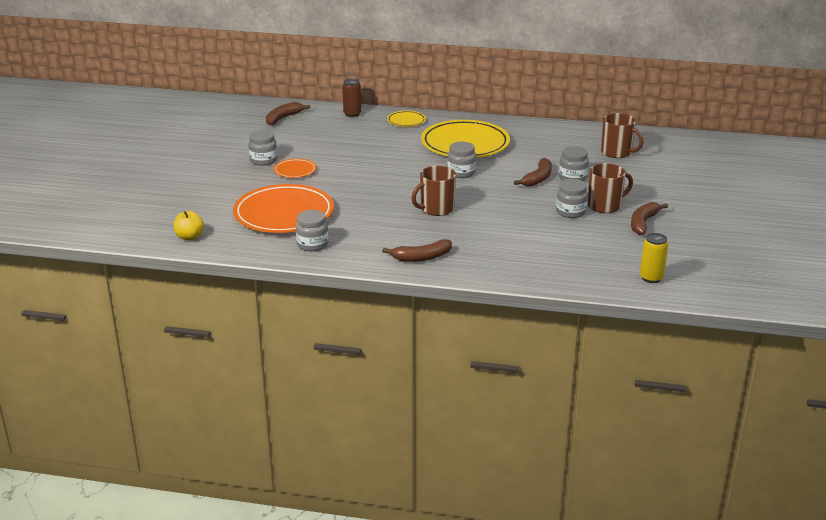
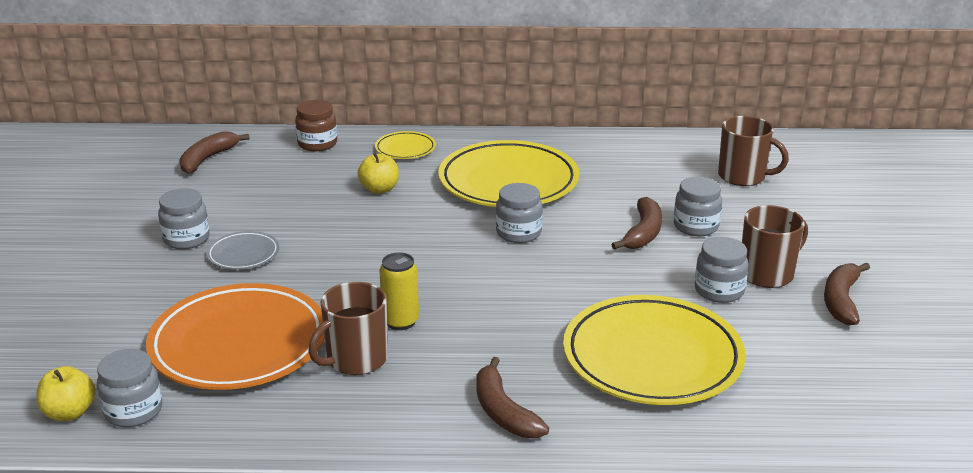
camera: 10 degrees left, 0 degrees up
orange plate [274,159,316,178] -> grey plate [206,231,279,270]
grey jar [296,210,329,251] -> grey jar moved to [97,349,162,427]
brown can [342,79,361,117] -> brown jar [295,100,337,151]
brown banana [382,239,452,262] -> brown banana turned 90 degrees clockwise [476,357,549,438]
brown mug [411,166,456,216] -> brown mug moved to [308,282,388,375]
yellow can [640,233,668,283] -> yellow can moved to [379,252,419,330]
none -> yellow apple [358,153,399,194]
none -> yellow plate [563,295,746,405]

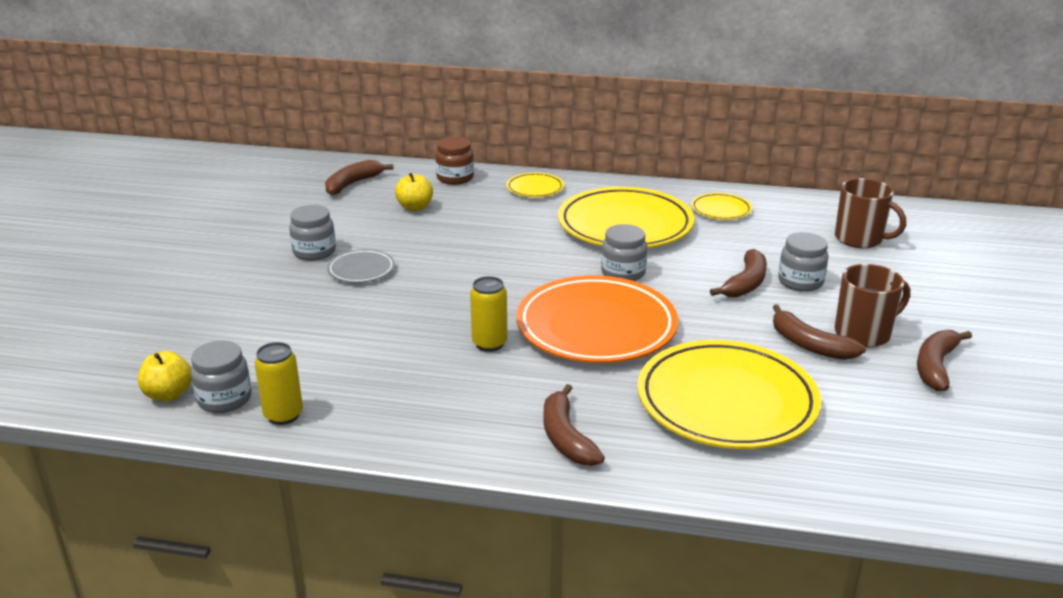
camera: 10 degrees right, 0 degrees up
orange plate [146,283,325,390] -> orange plate moved to [516,275,678,363]
brown mug [308,282,388,375] -> none
yellow apple [358,153,399,194] -> yellow apple moved to [395,173,433,211]
grey jar [695,237,749,303] -> brown banana [773,304,866,360]
none -> yellow can [254,342,303,425]
none -> yellow plate [691,193,752,220]

